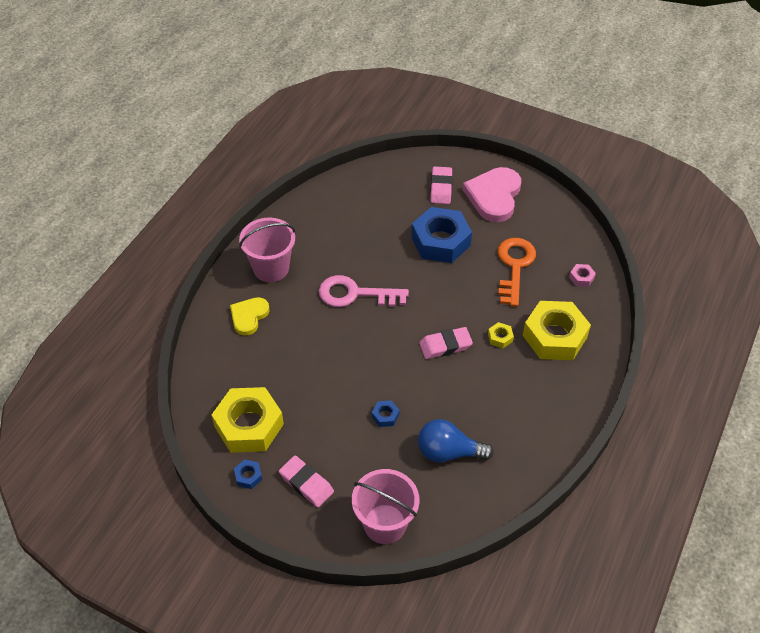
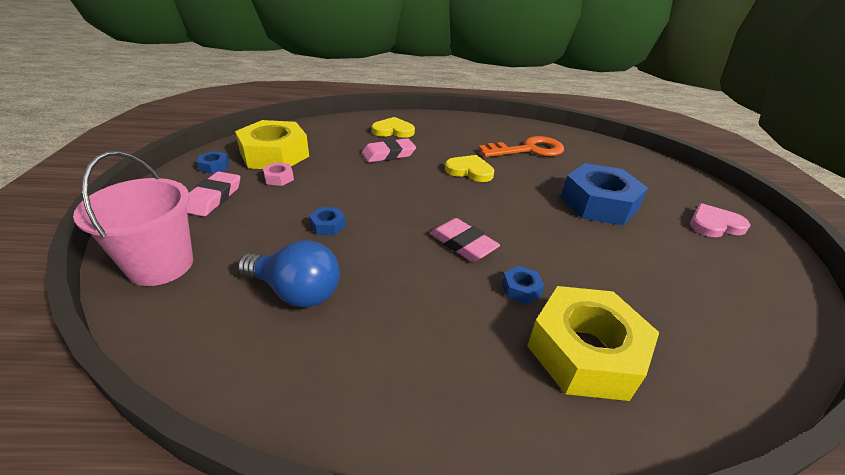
camera: 60 degrees right, 15 degrees down
pink bucket [239,218,296,282] -> none
pink key [319,275,409,307] -> yellow heart [445,155,494,182]
blue light bulb [418,419,494,462] -> blue light bulb turned 135 degrees clockwise [238,240,340,308]
pink eraser [430,166,453,204] -> pink eraser moved to [362,138,416,163]
pink heart [462,167,521,222] -> pink heart [690,203,750,237], size x0.60
yellow nut [488,322,514,348] -> blue nut [502,266,545,304]
orange key [498,238,536,307] -> orange key moved to [478,136,564,157]
pink nut [569,264,596,287] -> pink nut moved to [263,162,294,186]

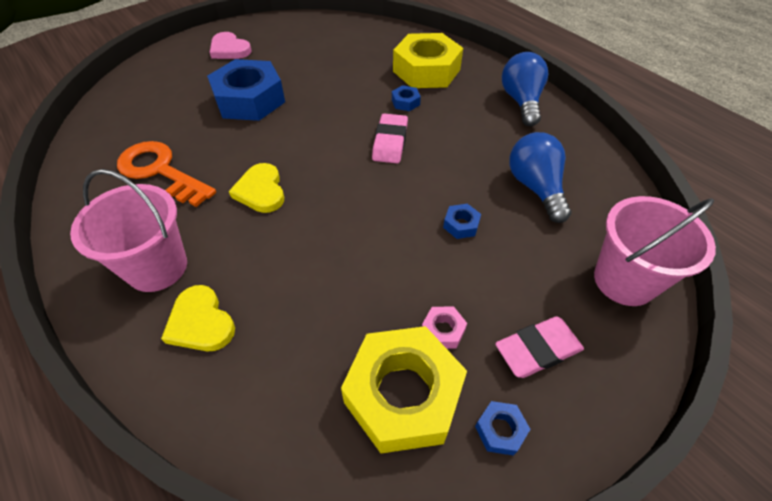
camera: 125 degrees left, 15 degrees up
pink eraser [362,138,416,163] -> none
none -> pink bucket [70,169,187,292]
none -> blue light bulb [502,52,548,126]

